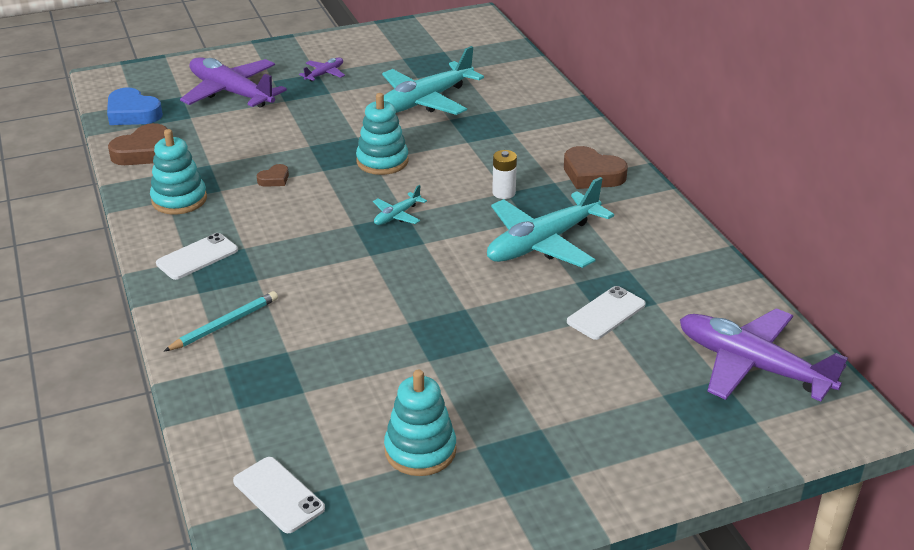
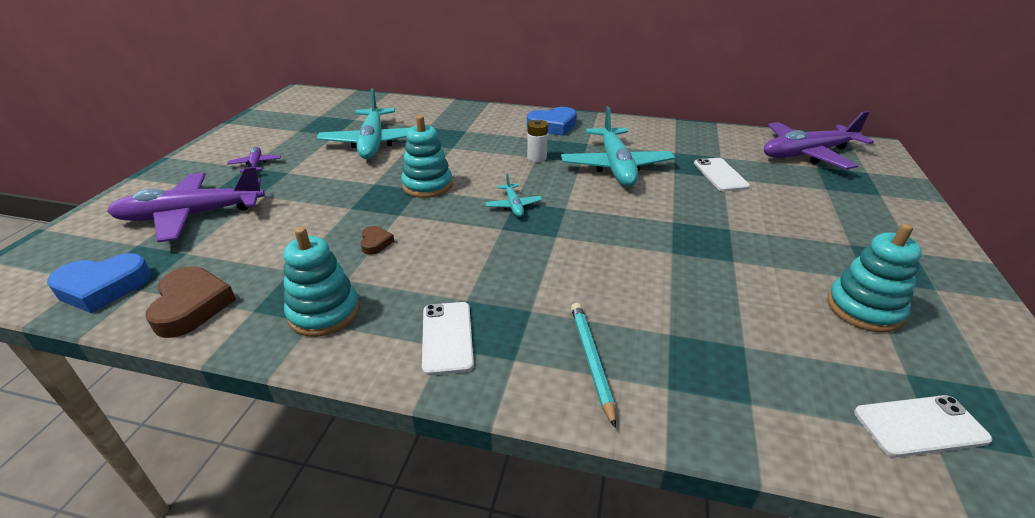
camera: 55 degrees left, 0 degrees up
brown heart [564,146,628,189] -> blue heart [527,107,577,136]

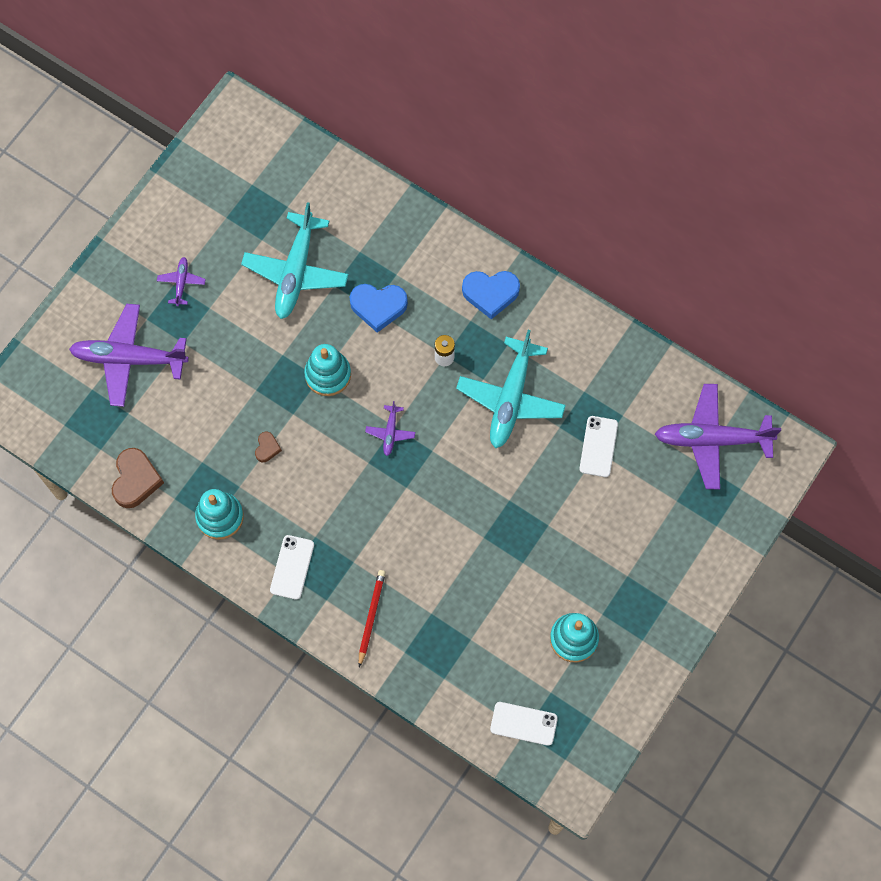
camera: 20 degrees right, 35 degrees up
blue heart [47,253,151,313] -> blue heart moved to [350,284,408,333]
turquoise plane [486,174,542,217] -> purple plane [365,401,415,456]
turquoise pencil [571,303,616,428] -> red pencil [359,570,386,667]

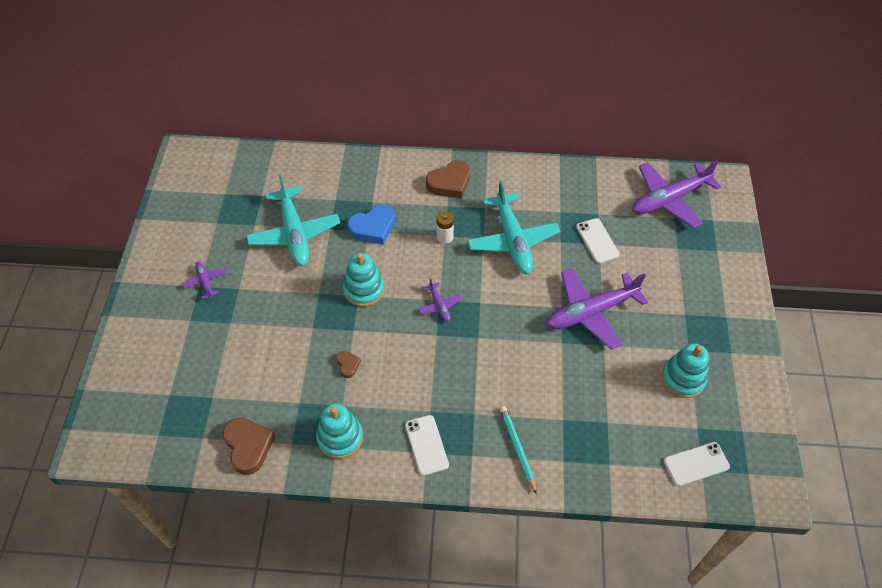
camera: 30 degrees left, 15 degrees down
purple plane [69,304,189,407] -> purple plane moved to [546,268,648,350]
red pencil [359,570,386,667] -> turquoise pencil [500,406,537,494]
blue heart [462,271,520,319] -> brown heart [426,160,470,198]

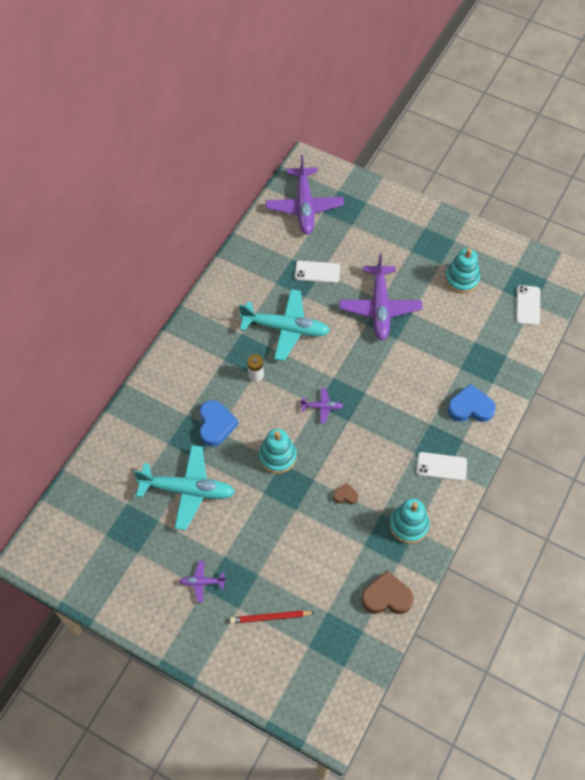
camera: 65 degrees left, 5 degrees up
brown heart [426,160,470,198] -> none
turquoise pencil [500,406,537,494] -> blue heart [447,384,496,422]
none -> red pencil [230,610,315,624]

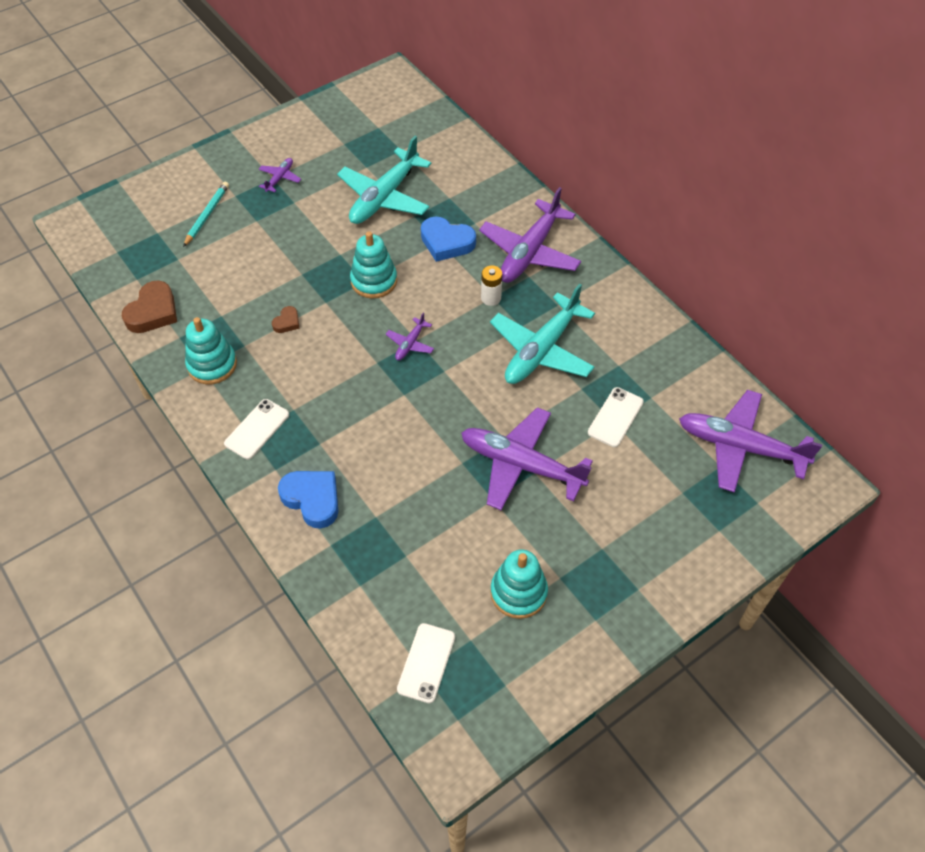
camera: 115 degrees right, 5 degrees down
red pencil [230,610,315,624] -> turquoise pencil [183,182,229,247]
blue heart [447,384,496,422] -> blue heart turned 75 degrees counterclockwise [278,471,338,529]
white phone [516,285,540,326] -> white phone turned 75 degrees clockwise [397,623,455,703]
none -> purple plane [479,187,581,283]

